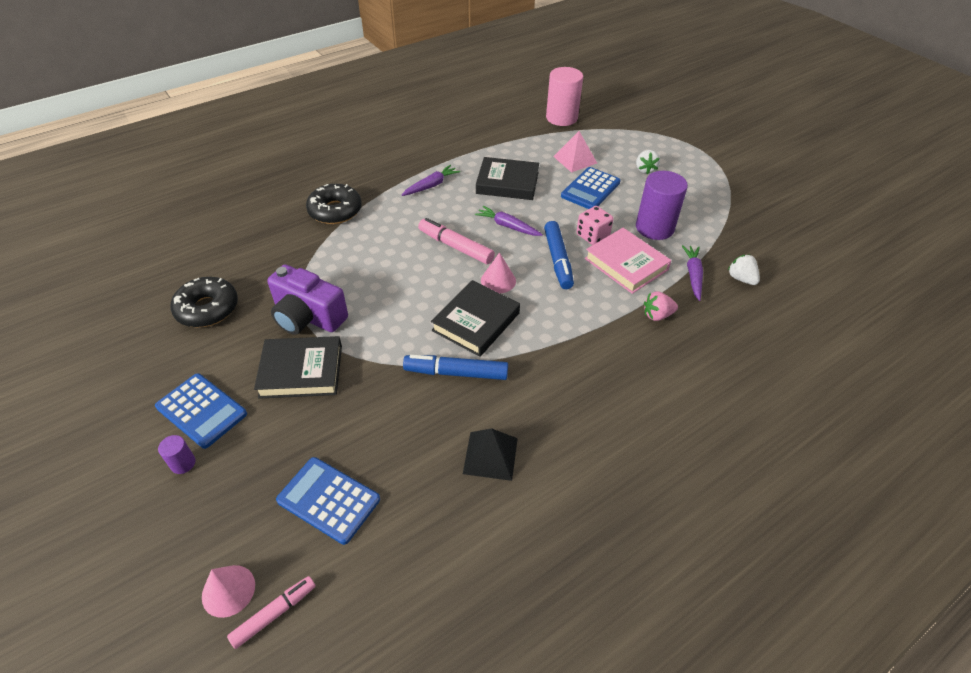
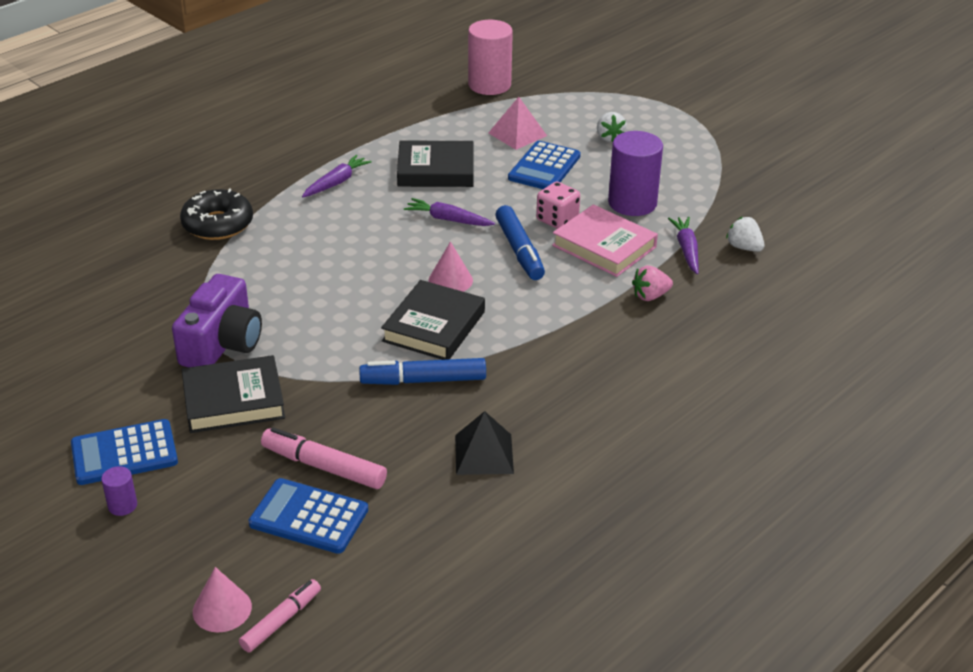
camera: 10 degrees left, 10 degrees down
blue calculator [155,373,247,449] -> blue calculator turned 135 degrees clockwise [71,419,178,485]
black donut [171,277,238,327] -> none
purple camera [267,264,348,335] -> purple camera turned 90 degrees counterclockwise [172,274,262,367]
pink marker [418,218,495,264] -> pink marker moved to [261,427,387,489]

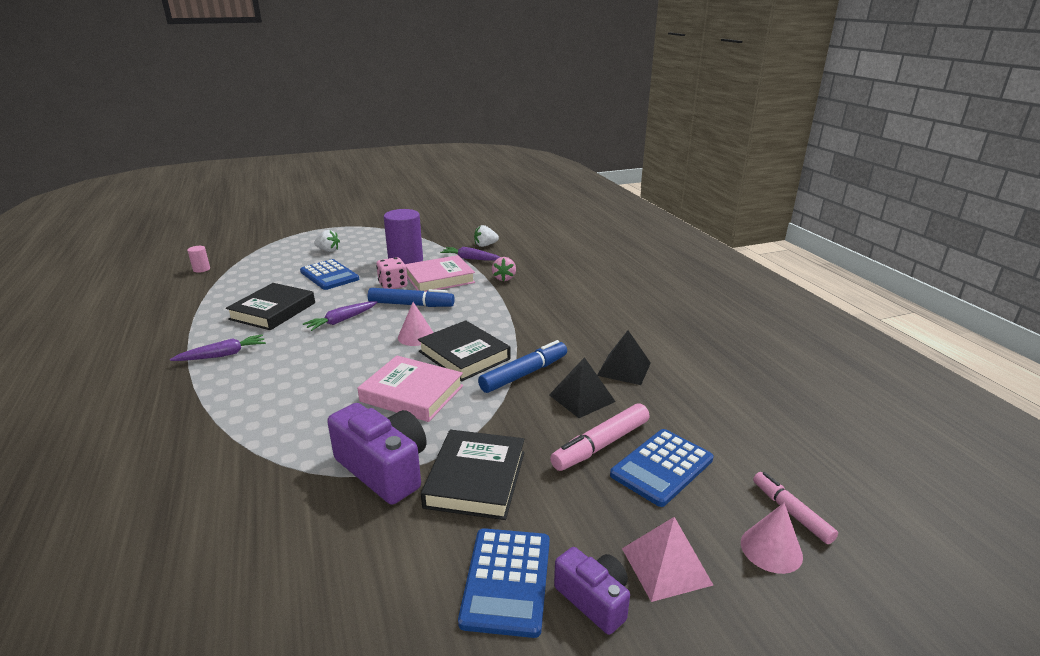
camera: 65 degrees left, 10 degrees down
purple cylinder [101,466,137,516] -> purple camera [554,547,630,635]
black donut [180,188,253,240] -> none
purple carrot [302,155,372,197] -> purple carrot turned 90 degrees clockwise [170,334,266,361]
blue marker [359,358,486,385] -> blue marker turned 150 degrees counterclockwise [478,340,567,393]
pink cylinder [468,20,513,95] -> pink cylinder [187,246,210,273], size x0.45
pink pyramid [489,97,547,150] -> pink pyramid moved to [622,517,713,602]
none -> pink book [358,356,463,422]
none -> black pyramid [549,357,616,418]

